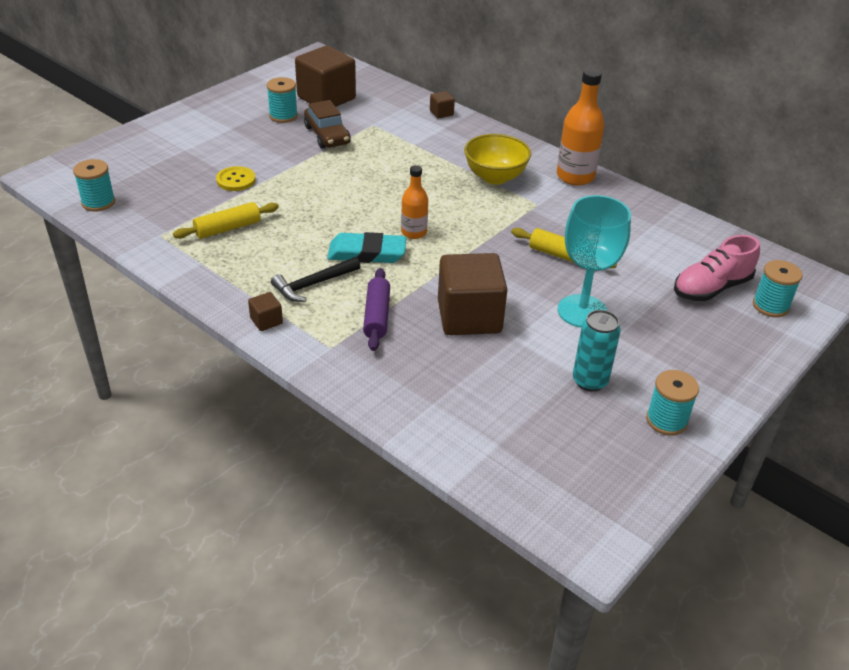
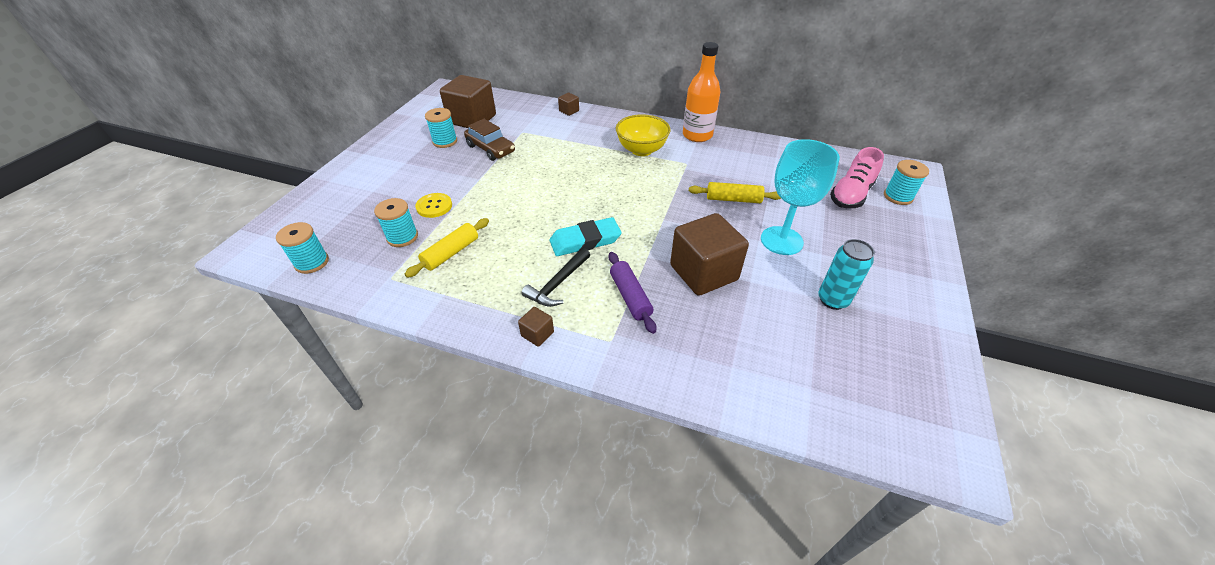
camera: 20 degrees left, 5 degrees up
orange bottle [401,165,428,239] -> none
turquoise spool [646,370,699,436] -> turquoise spool moved to [374,198,418,247]

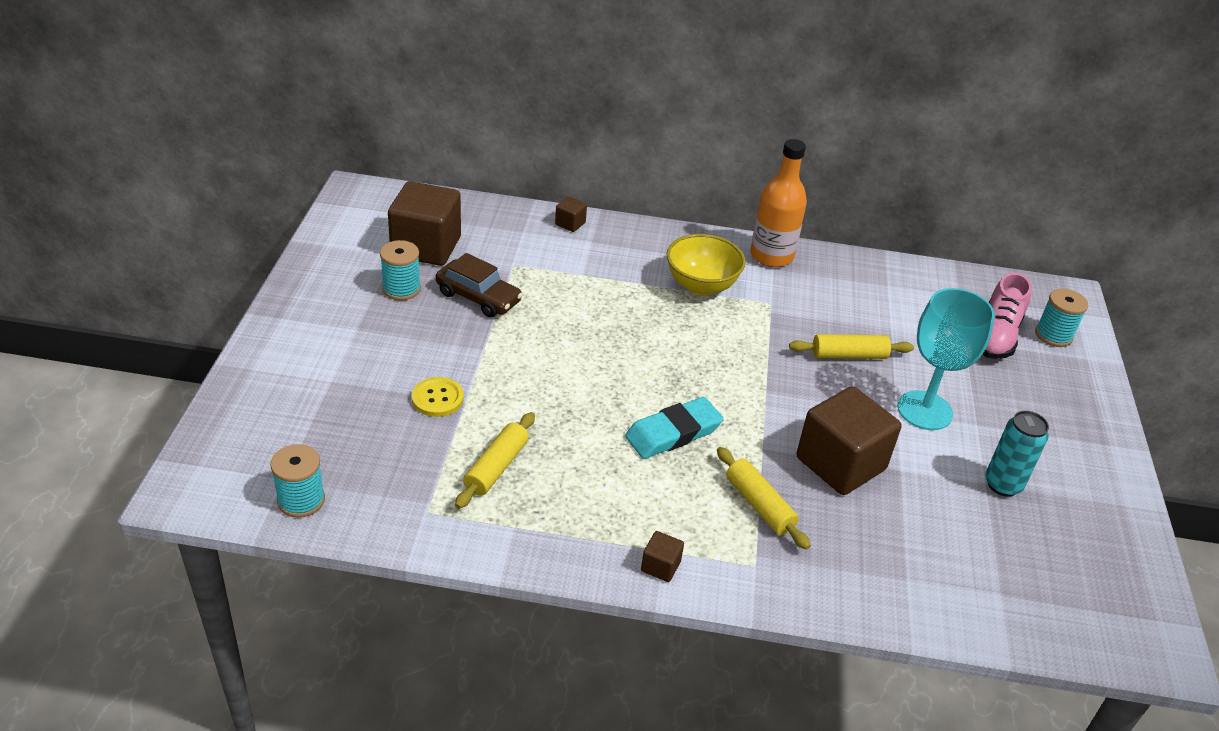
camera: 15 degrees left, 5 degrees down
turquoise spool [374,198,418,247] -> none
black hammer [522,248,590,307] -> none
purple rolling pin [609,252,656,334] -> yellow rolling pin [717,447,811,550]

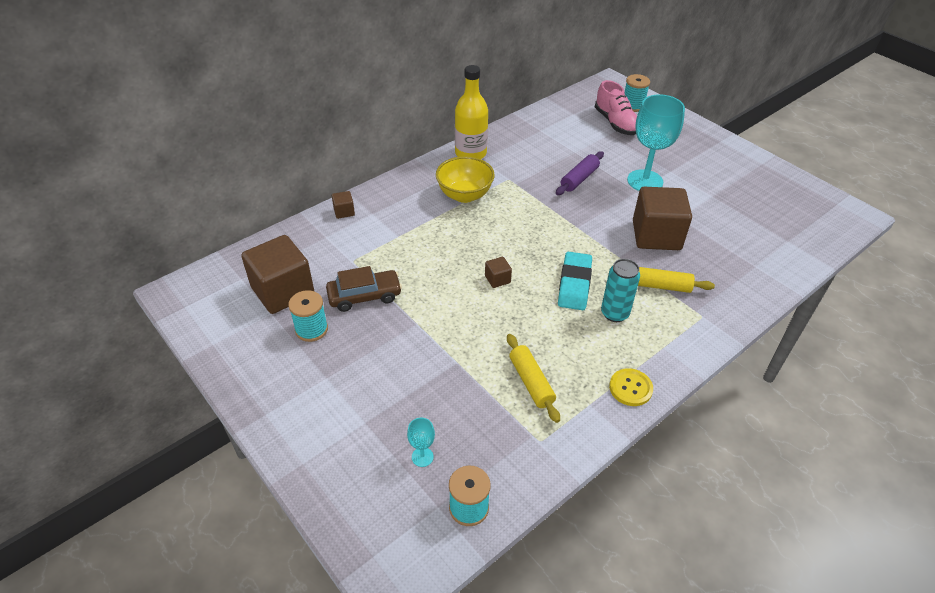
camera: 45 degrees left, 5 degrees up
yellow button [412,377,464,417] -> yellow button moved to [609,368,653,406]
brown cube [641,531,684,582] -> brown cube moved to [485,257,512,288]
orange bottle [750,139,807,267] -> yellow bottle [455,65,488,159]
yellow rolling pin [789,334,914,359] -> purple rolling pin [556,151,604,195]
turquoise can [985,411,1049,497] -> turquoise can moved to [601,259,640,322]
none -> turquoise goblet [407,418,435,467]

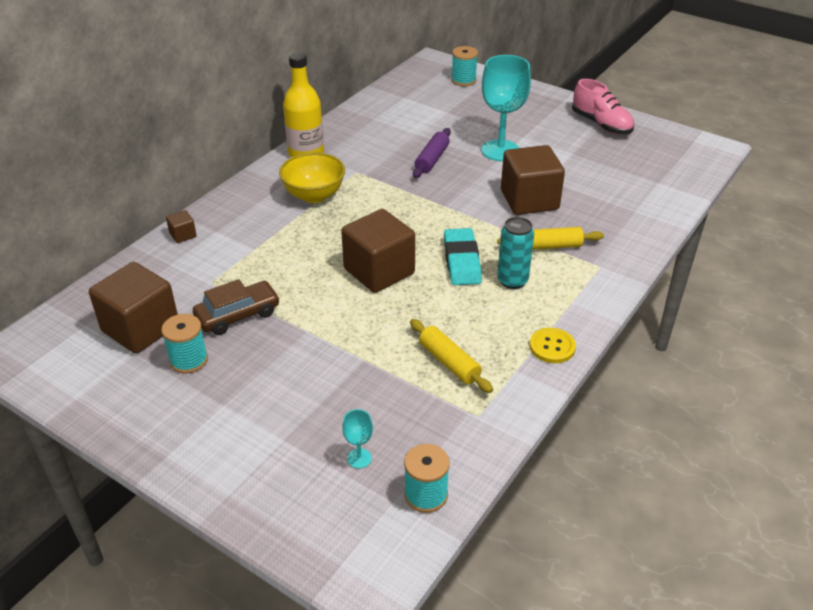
camera: 15 degrees left, 5 degrees down
brown cube [485,257,512,288] -> brown cube [341,209,415,293], size x2.35
pink shoe [595,80,637,135] -> pink shoe moved to [572,79,634,134]

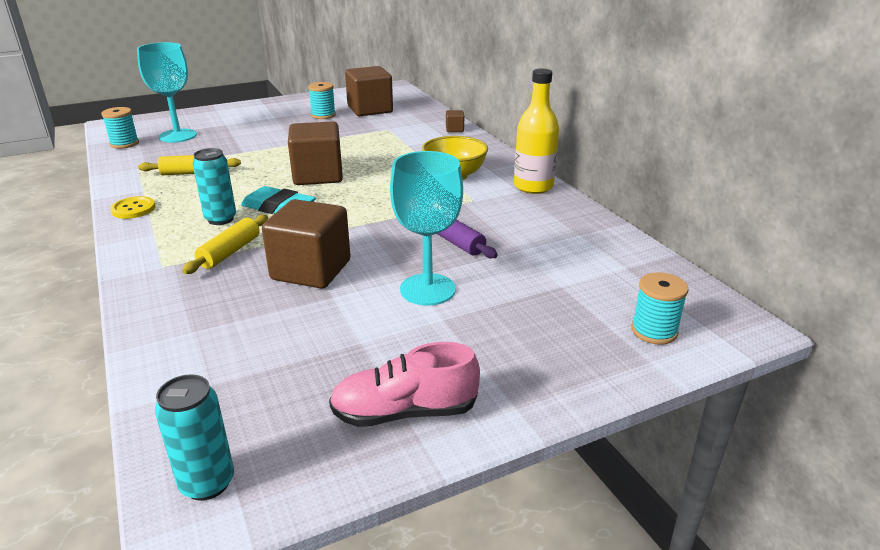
camera: 120 degrees right, 10 degrees down
brown car [193,279,280,335] -> none
turquoise goblet [342,409,373,468] -> turquoise goblet [137,42,197,143], size x2.34
none -> turquoise can [155,374,234,501]

